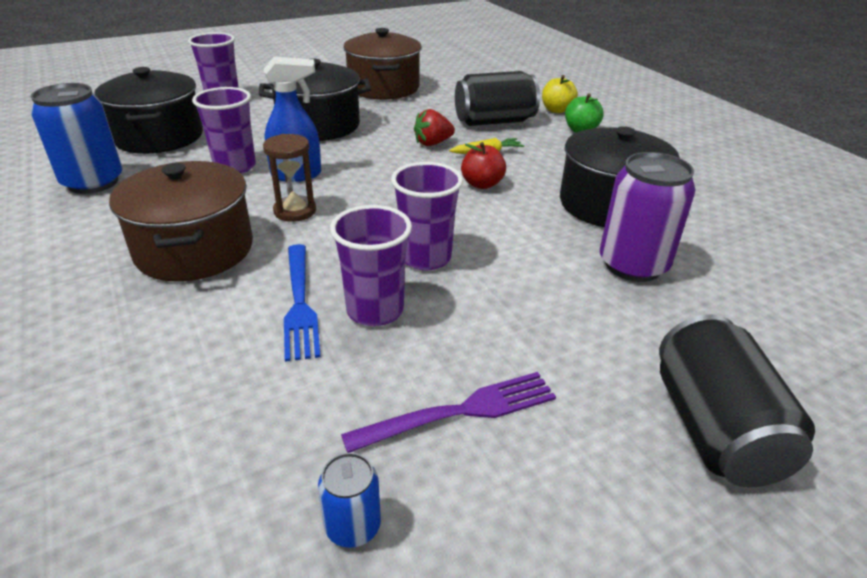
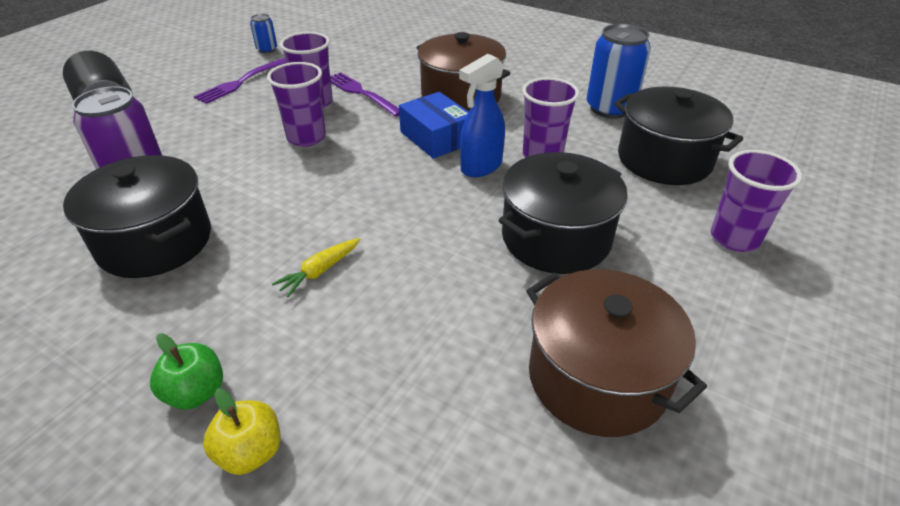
camera: 150 degrees right, 5 degrees up
brown hourglass [263,134,316,222] -> blue box [399,92,469,159]
blue fork [284,244,321,362] -> purple fork [330,72,399,117]
red strawberry [414,109,455,146] -> none
black can [455,71,540,126] -> none
red apple [461,142,506,189] -> none

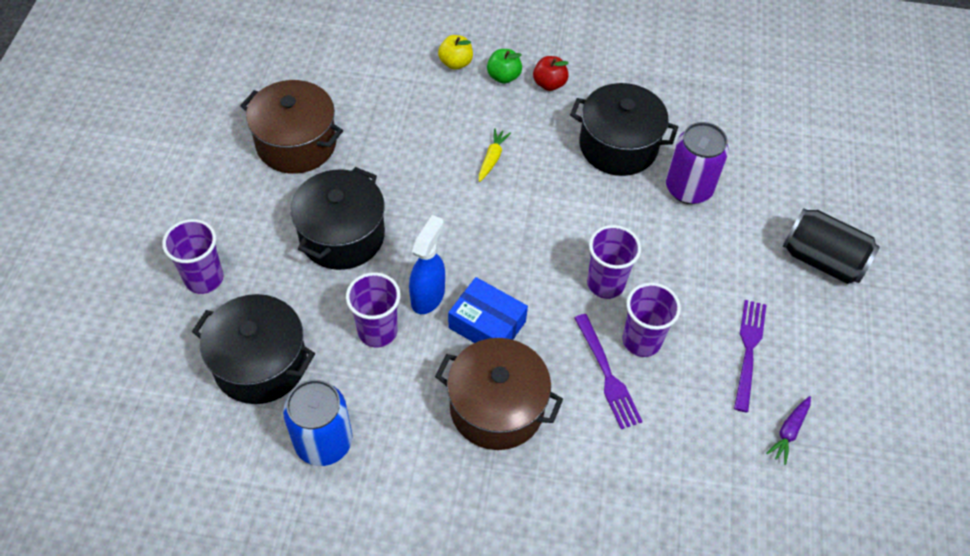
camera: 155 degrees right, 15 degrees up
blue can [250,14,277,53] -> purple carrot [766,396,811,465]
purple fork [330,72,399,117] -> purple fork turned 45 degrees clockwise [574,314,643,429]
none -> red apple [533,56,569,91]

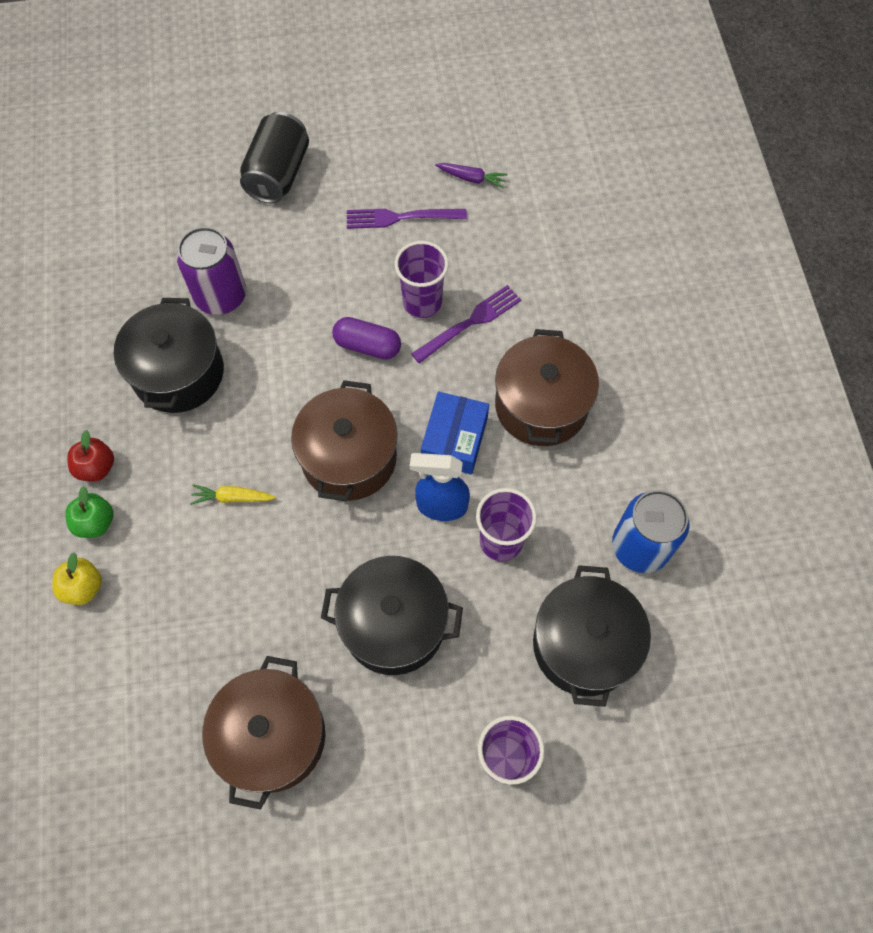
camera: 105 degrees left, 10 degrees up
purple cup [587,225,641,299] -> purple capsule [332,317,401,360]
none -> brown pot [291,380,398,501]

